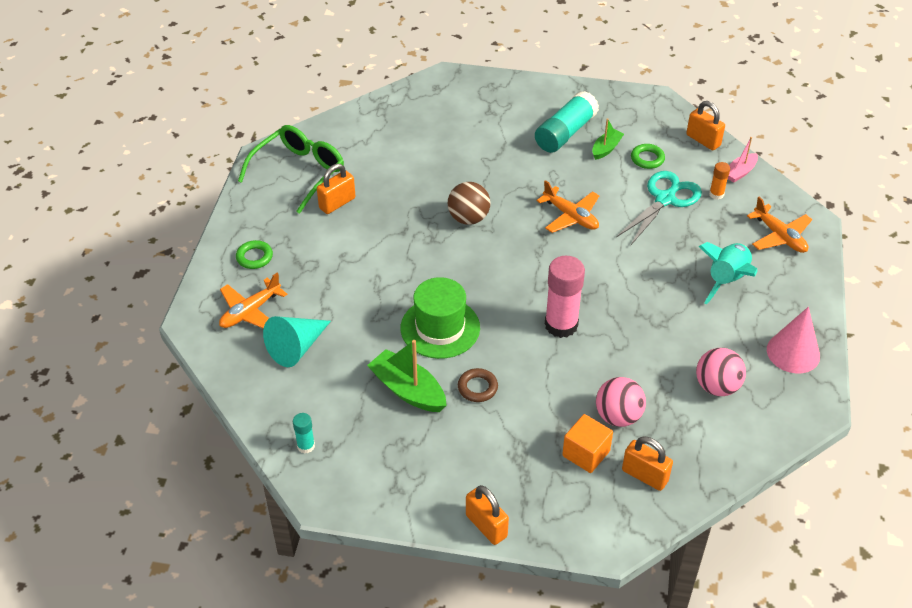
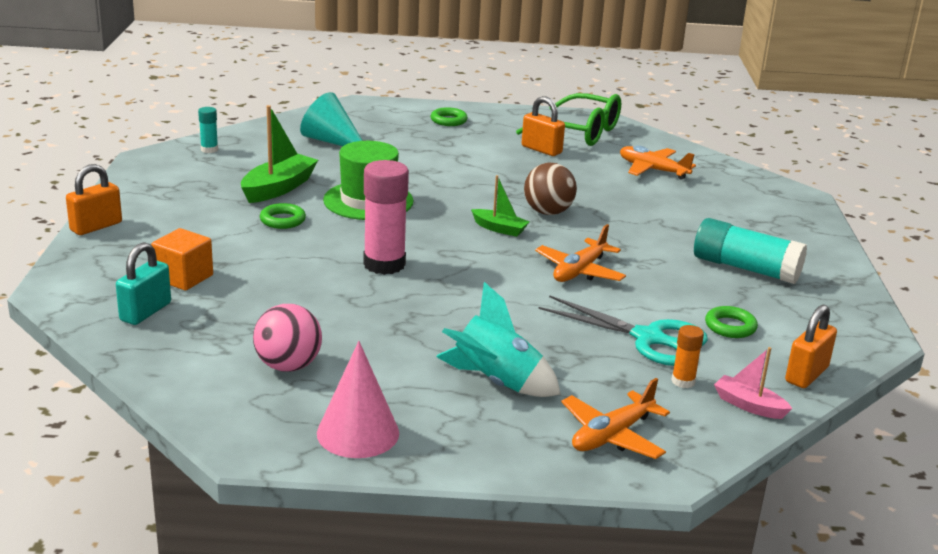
camera: 80 degrees right, 20 degrees down
orange plane [219,273,287,329] -> orange plane moved to [620,145,696,180]
brown ring [458,368,498,402] -> green ring [260,203,306,229]
green boat [592,118,624,160] -> green boat moved to [471,175,529,237]
pink ball [596,377,646,427] -> none
orange padlock [622,437,673,491] -> turquoise padlock [116,242,171,325]

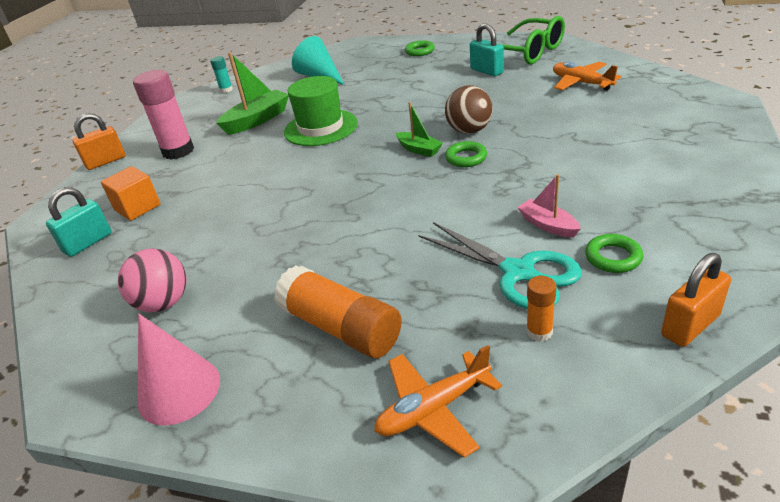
camera: 20 degrees right, 10 degrees up
green ring [260,203,306,229] -> green ring moved to [445,141,487,167]
pink glue stick [363,160,409,275] -> pink glue stick moved to [133,70,194,160]
turquoise rocket [436,282,561,397] -> orange glue stick [274,265,402,358]
orange padlock [522,96,565,156] -> turquoise padlock [470,23,504,76]
orange plane [535,224,626,282] -> none
turquoise glue stick [694,218,807,284] -> none
pink boat [714,347,792,419] -> pink boat moved to [517,174,581,238]

